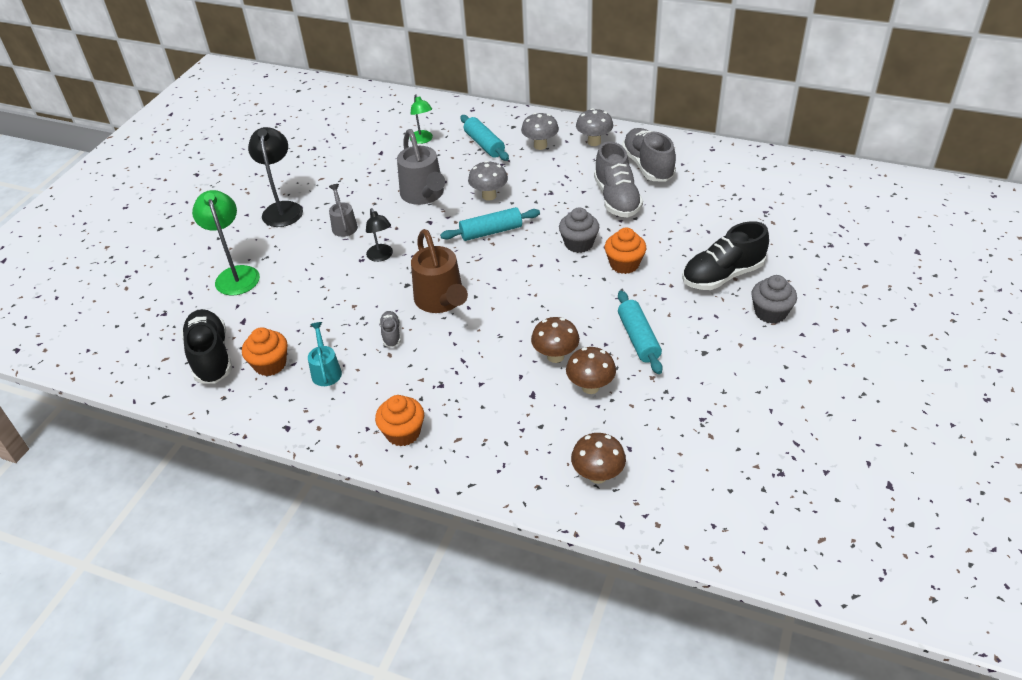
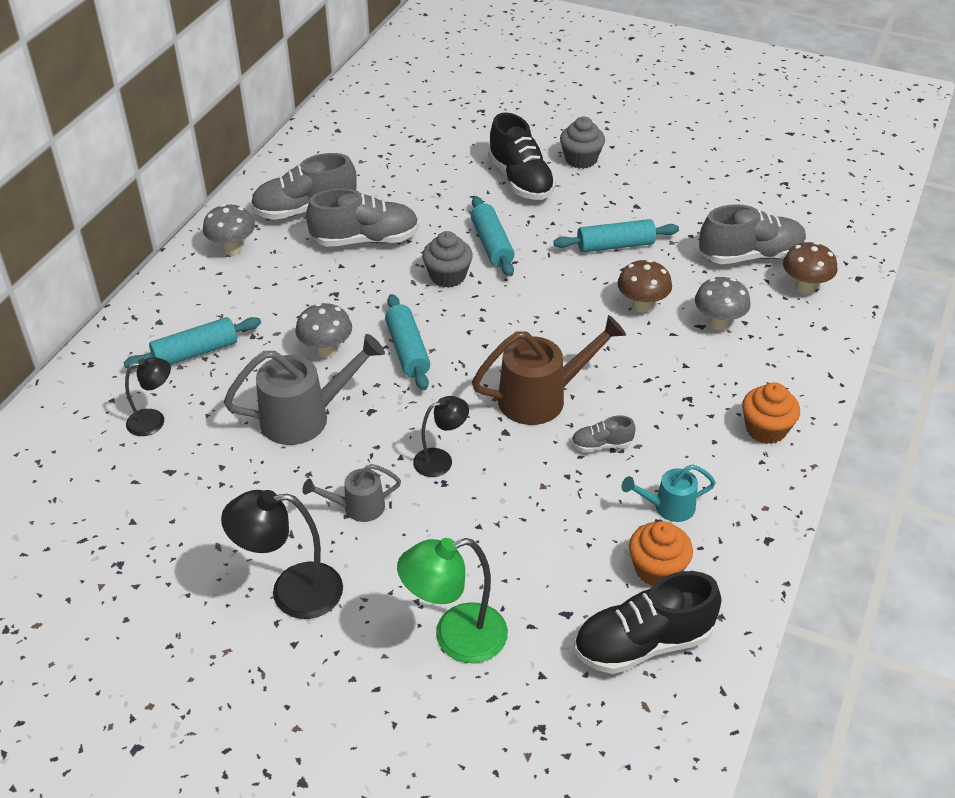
camera: 90 degrees left, 0 degrees up
green lamp [410,94,433,144] -> black lamp [125,357,171,436]
grey mushroom [521,113,559,150] -> grey mushroom moved to [695,277,751,330]
brown mushroom [566,347,616,394] -> none
orange cupcake [605,227,646,274] -> turquoise rolling pin [471,196,515,277]
none -> grey shoe [699,204,806,264]

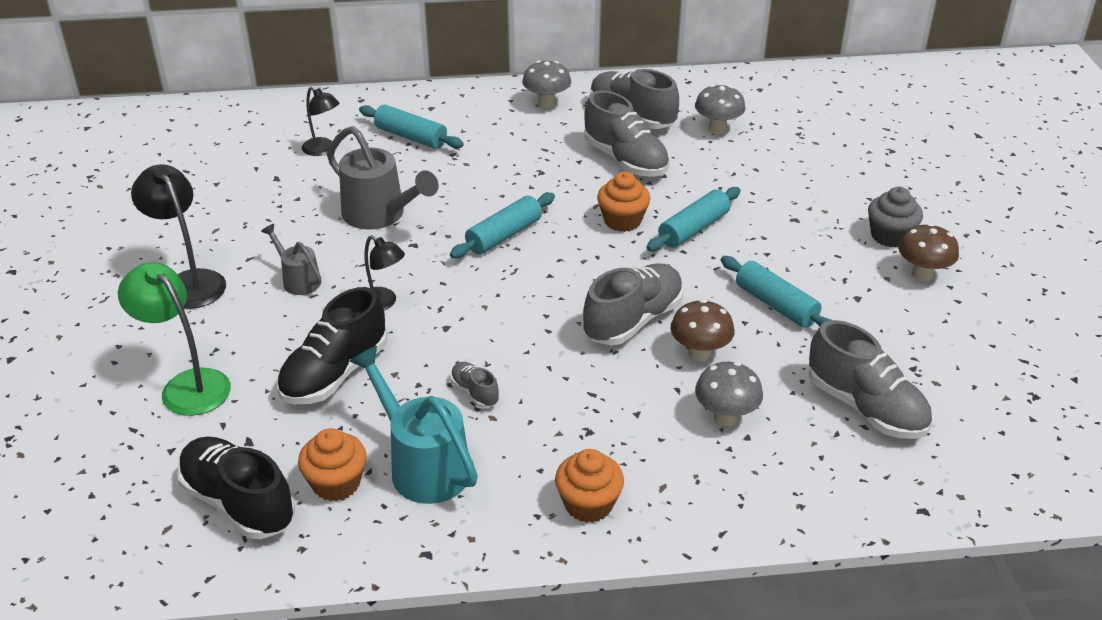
camera: 60 degrees right, 5 degrees down
grey mushroom [295,303,352,358] -> grey mushroom moved to [695,85,746,134]
grey cupcake [422,231,473,288] -> orange cupcake [597,172,650,232]
brown watering can [472,315,626,425] -> none
black shoe [488,113,556,200] -> black shoe moved to [277,287,387,404]
turquoise watering can [621,465,716,522] -> turquoise watering can [349,346,478,504], size x1.78
brown mushroom [783,242,837,294] -> brown mushroom moved to [898,223,959,282]
none -> grey shoe [583,263,684,345]

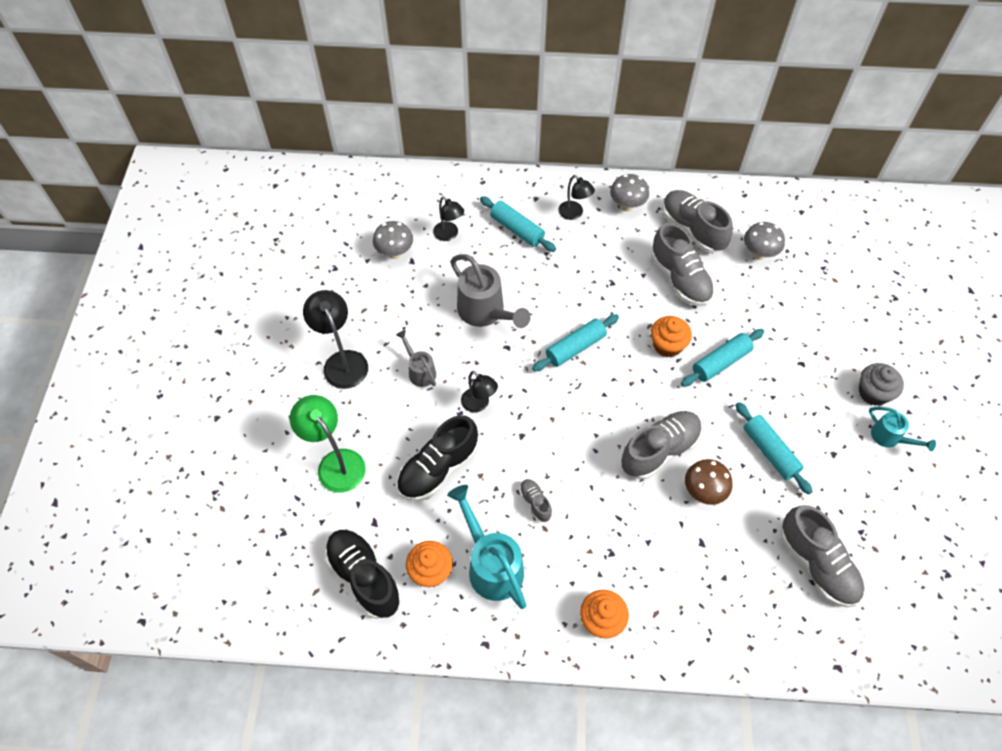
camera: 10 degrees right, 20 degrees up
grey mushroom [695,362,763,426] -> grey mushroom moved to [373,221,413,259]
brown mushroom [898,223,959,282] -> turquoise watering can [869,407,936,451]
none -> black lamp [558,175,595,220]

